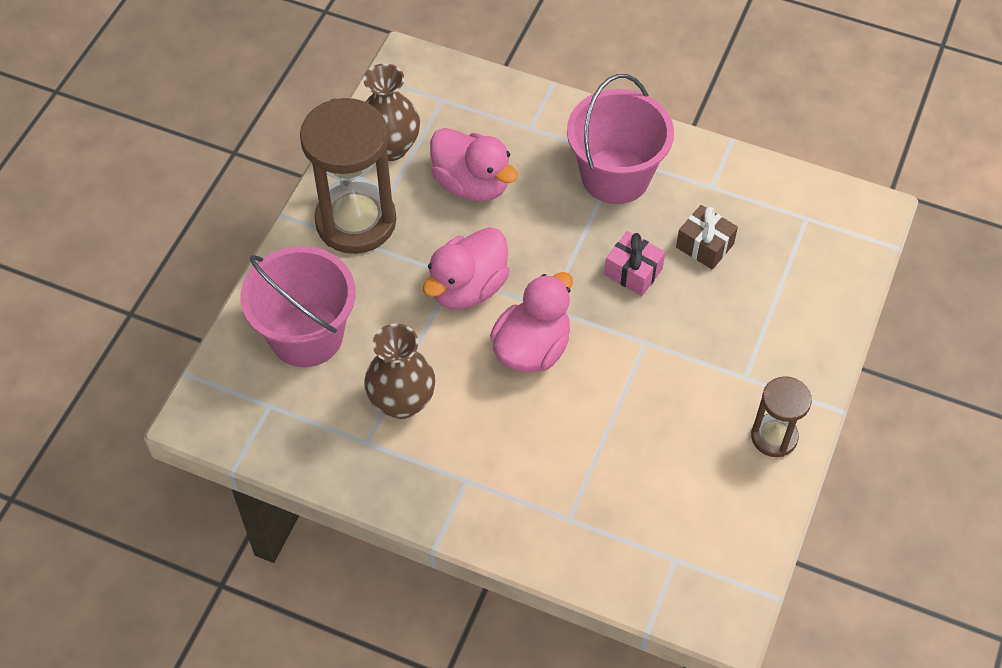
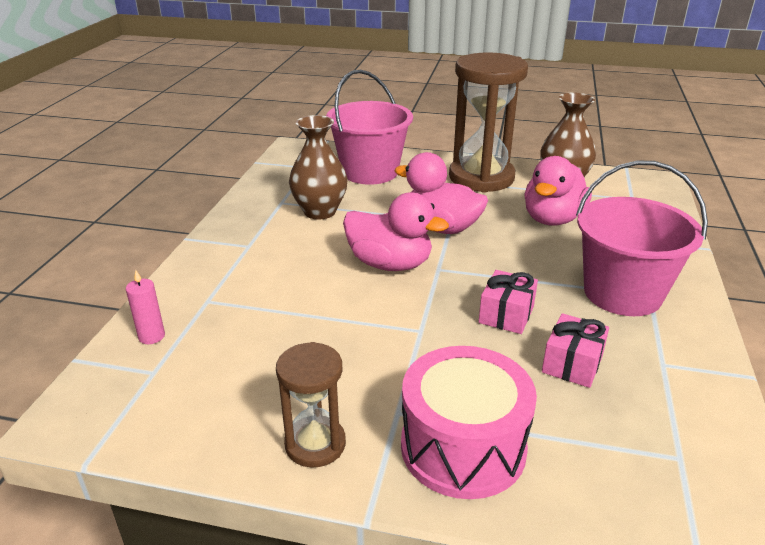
camera: 80 degrees right, 25 degrees down
brown gift [676,205,738,269] -> pink gift [542,313,609,388]
none -> pink candle [126,270,165,344]
none -> pink drum [401,346,537,499]

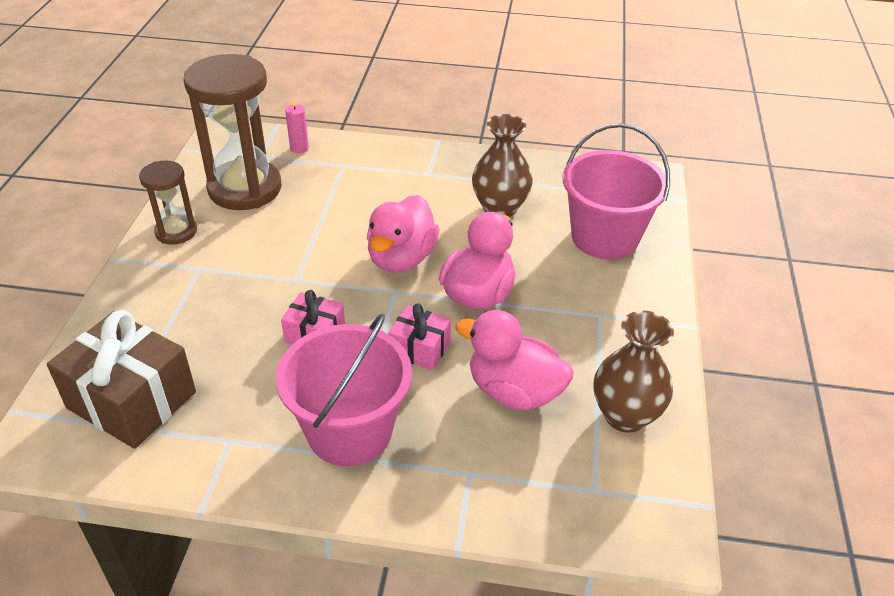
camera: 85 degrees right, 10 degrees up
pink drum [401,346,537,499] -> none
brown hourglass [449,52,528,193] -> brown hourglass moved to [183,54,281,210]
pink gift [542,313,609,388] -> pink gift moved to [388,303,451,371]
none -> brown gift [47,310,196,449]

